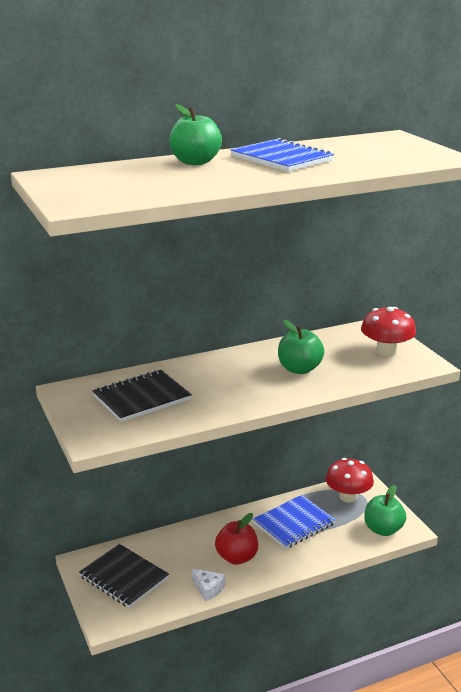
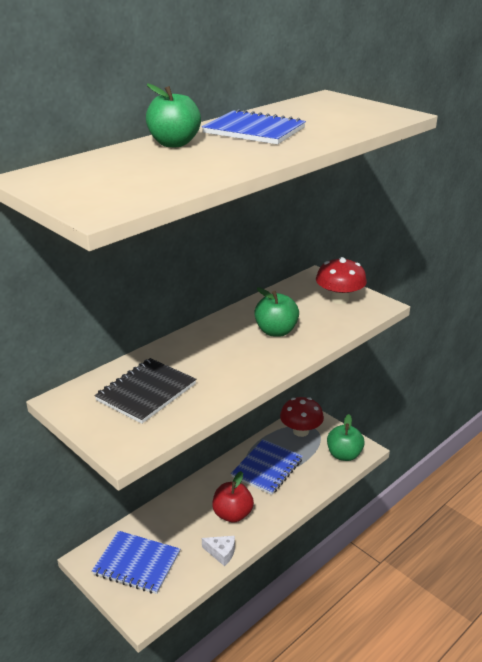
camera: 20 degrees left, 5 degrees up
black notebook [79,544,169,608] -> blue notebook [92,531,180,594]

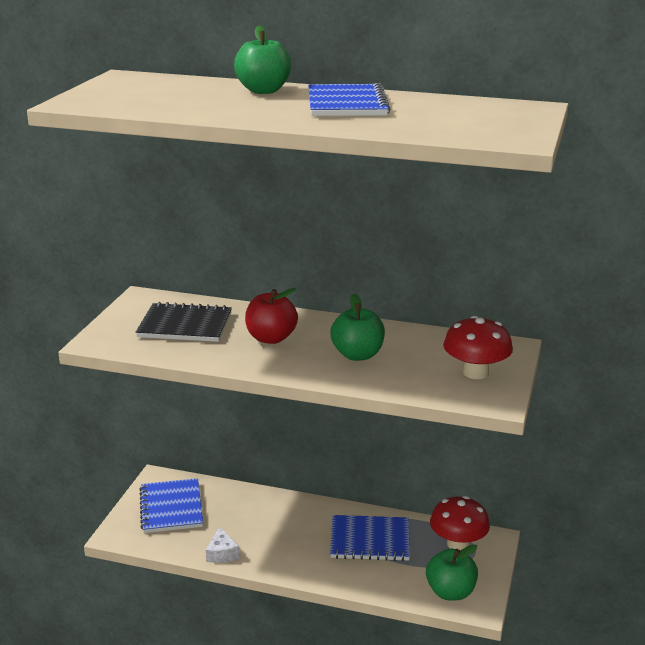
camera: 60 degrees right, 5 degrees down
red apple [212,471,254,523] -> red apple moved to [245,288,298,344]

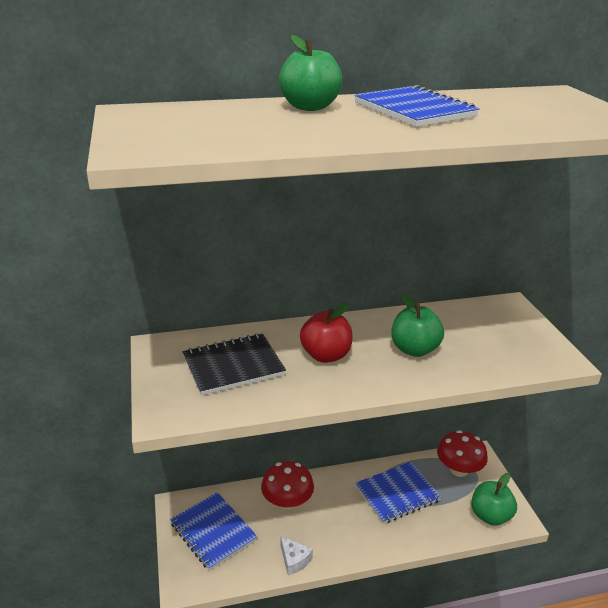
camera: 30 degrees left, 5 degrees up
red mushroom [443,316,513,379] -> red mushroom moved to [261,461,314,510]

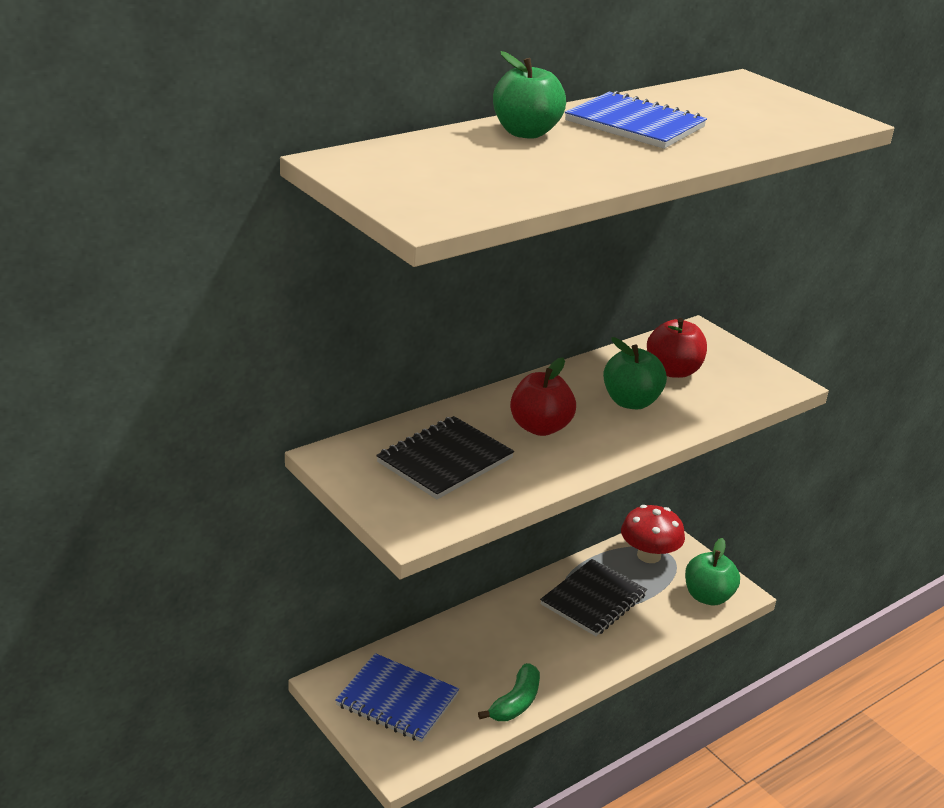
camera: 25 degrees left, 0 degrees up
red mushroom [261,461,314,510] -> none
white cheese [280,536,313,575] -> green banana [478,663,540,721]
blue notebook [355,462,441,524] -> black notebook [540,559,647,636]
none -> red apple [647,318,707,378]

